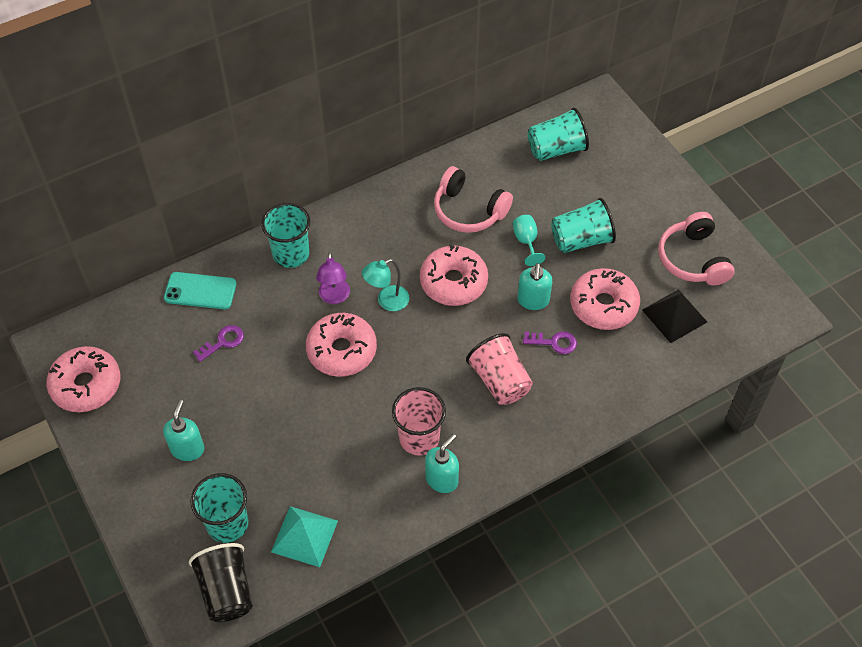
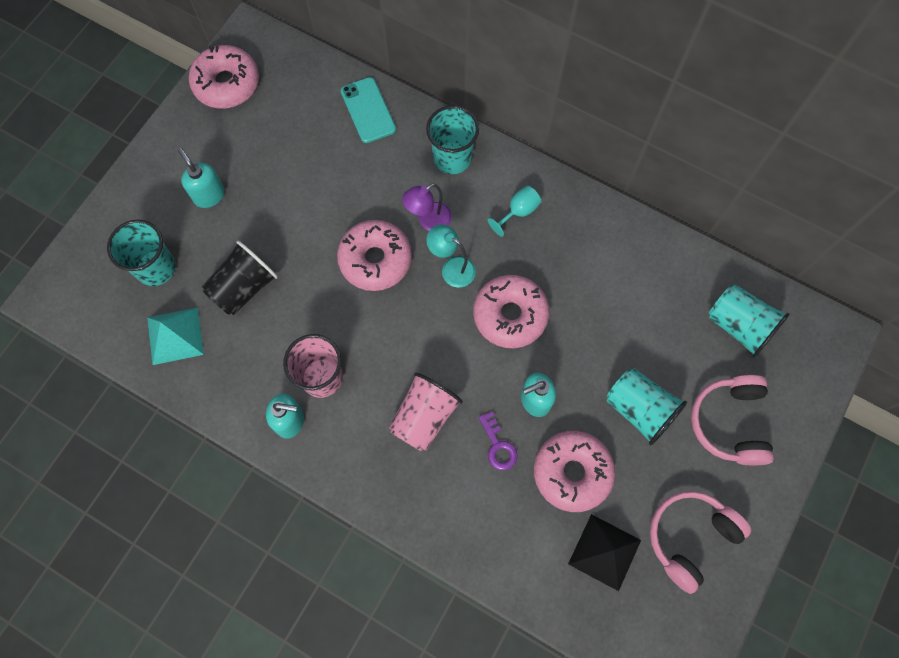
camera: 60 degrees right, 15 degrees up
turquoise soap dispenser [163,400,204,461] -> turquoise soap dispenser turned 105 degrees counterclockwise [178,148,225,208]
black cup [189,543,253,622] -> black cup moved to [202,241,278,315]
purple key [193,325,244,362] -> none
pink headphones [434,166,513,233] -> pink headphones moved to [691,375,774,465]
turquoise goblet [513,215,545,266] -> turquoise goblet moved to [488,186,542,237]

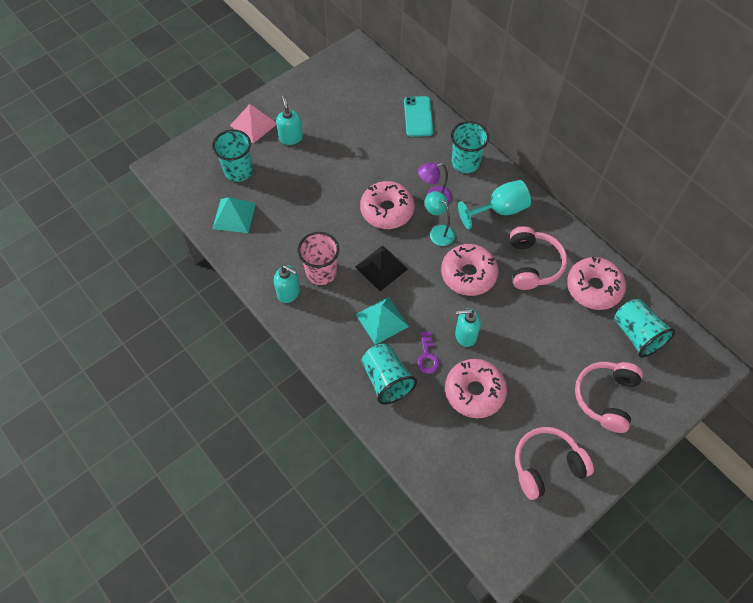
camera: 20 degrees right, 10 degrees down
pink donut [189,45,259,108] -> pink donut moved to [567,257,626,310]
black cup [202,241,278,315] -> none
pink cup [388,372,463,451] -> turquoise pyramid [356,297,409,345]
turquoise goblet [488,186,542,237] -> turquoise goblet [458,180,531,229], size x1.68
black pyramid [568,514,641,591] -> black pyramid moved to [355,245,408,291]
turquoise cup [607,368,687,445] -> turquoise cup moved to [361,344,417,404]
none -> pink pyramid [230,104,277,143]
none -> pink headphones [510,226,567,290]

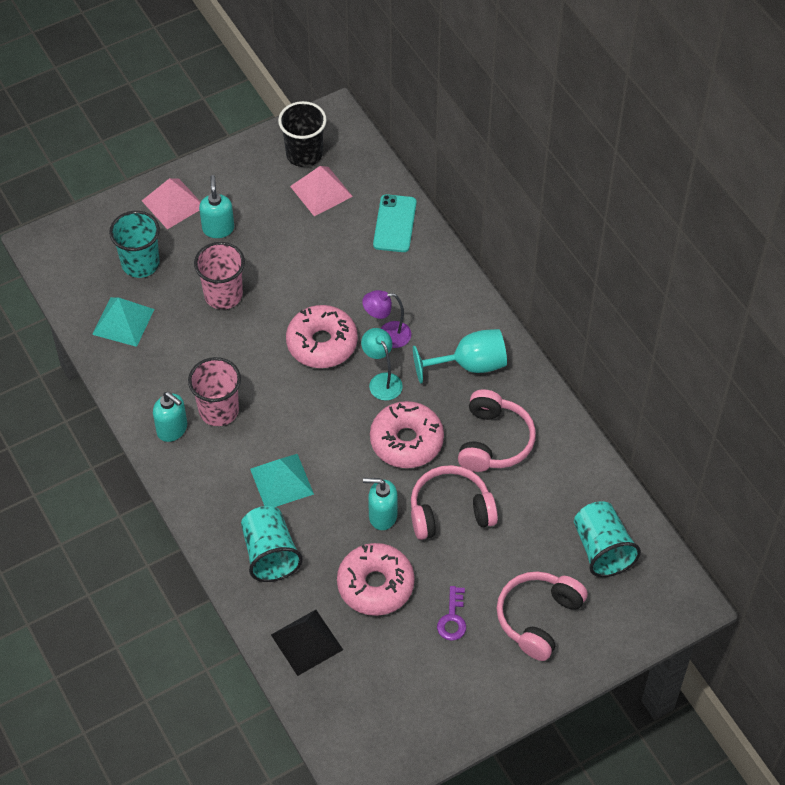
camera: 10 degrees right, 5 degrees down
black pyramid [355,245,408,291] -> black pyramid moved to [271,610,343,676]
purple key [417,331,440,374] -> purple key moved to [437,586,466,641]
turquoise cup [451,121,489,173] -> none
pink headphones [515,427,594,500] -> pink headphones moved to [411,465,498,540]
pink donut [567,257,626,310] -> none
none -> pink cup [194,242,245,309]
none -> black cup [278,101,327,167]
none -> pink pyramid [290,166,353,216]

